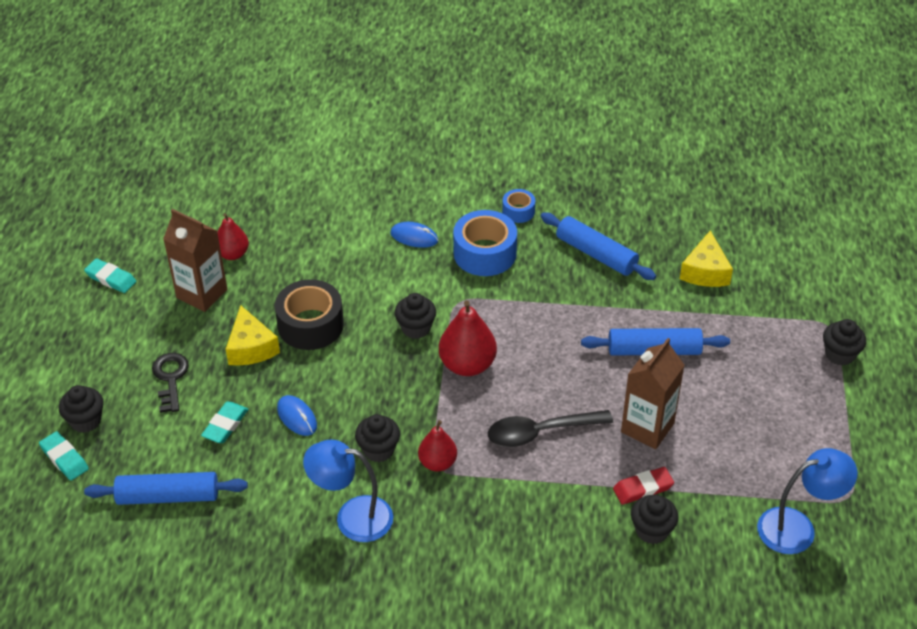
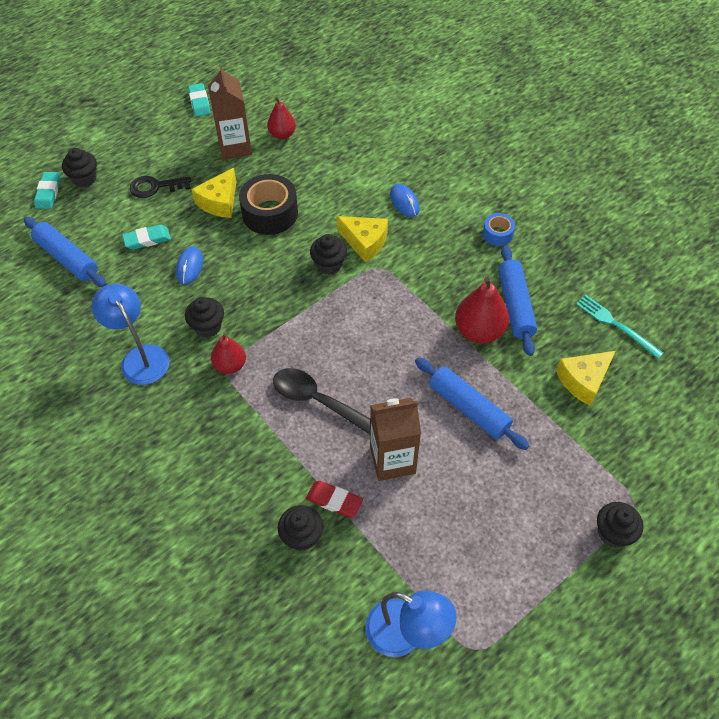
camera: 45 degrees right, 10 degrees up
black key [152,353,189,413] -> black key turned 135 degrees counterclockwise [130,176,191,198]
red pear [439,301,497,376] -> red pear moved to [455,277,509,344]
blue tape [453,210,517,276] -> none
none -> yellow cheese [337,216,388,262]
none -> turquoise fork [576,295,663,359]

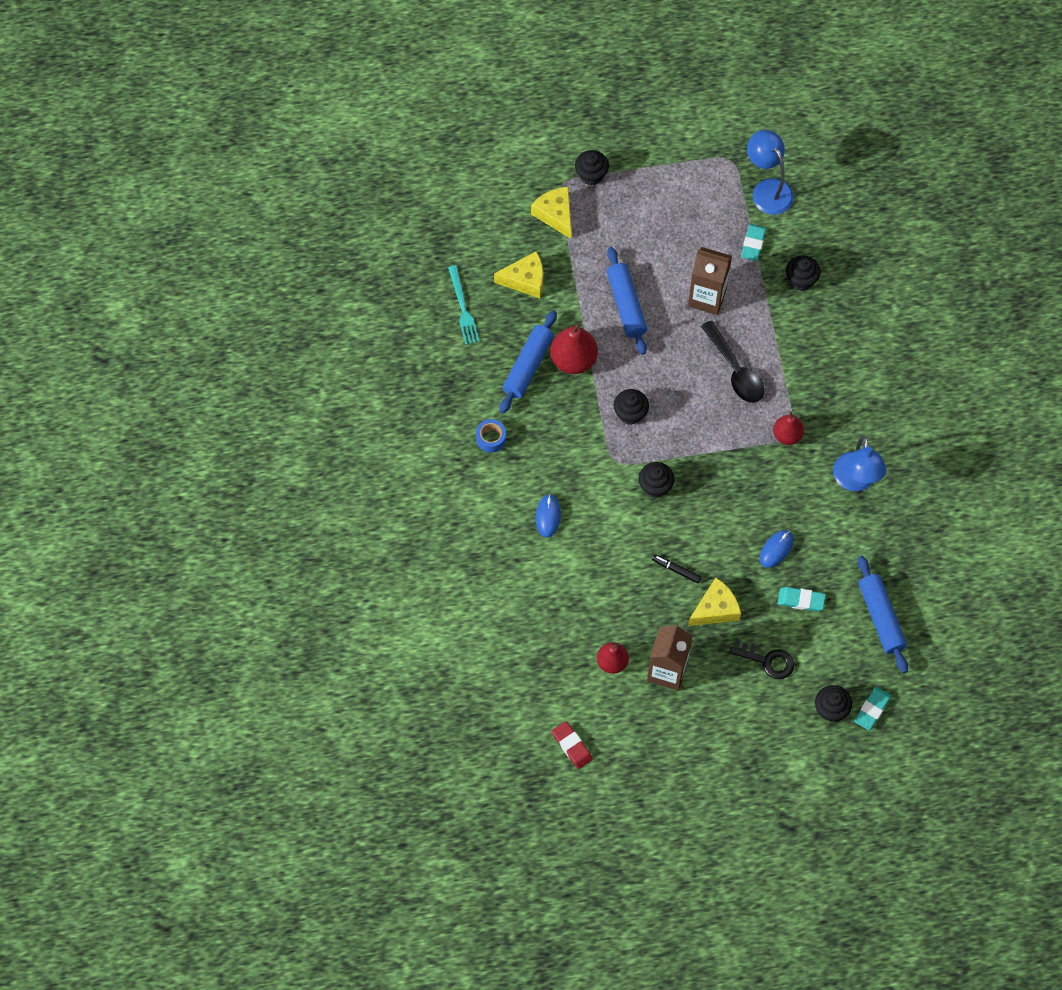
camera: 150 degrees left, 10 degrees up
black cupcake [185,297,224,338] -> black cupcake moved to [614,389,649,425]
turquoise eraser [188,83,211,117] -> turquoise eraser moved to [741,224,766,261]
black tape [239,174,298,235] -> black marker [652,554,702,583]
red eraser [306,481,363,518] -> red eraser moved to [552,721,593,769]
yellow cheese [337,216,388,262] -> yellow cheese moved to [531,187,571,239]

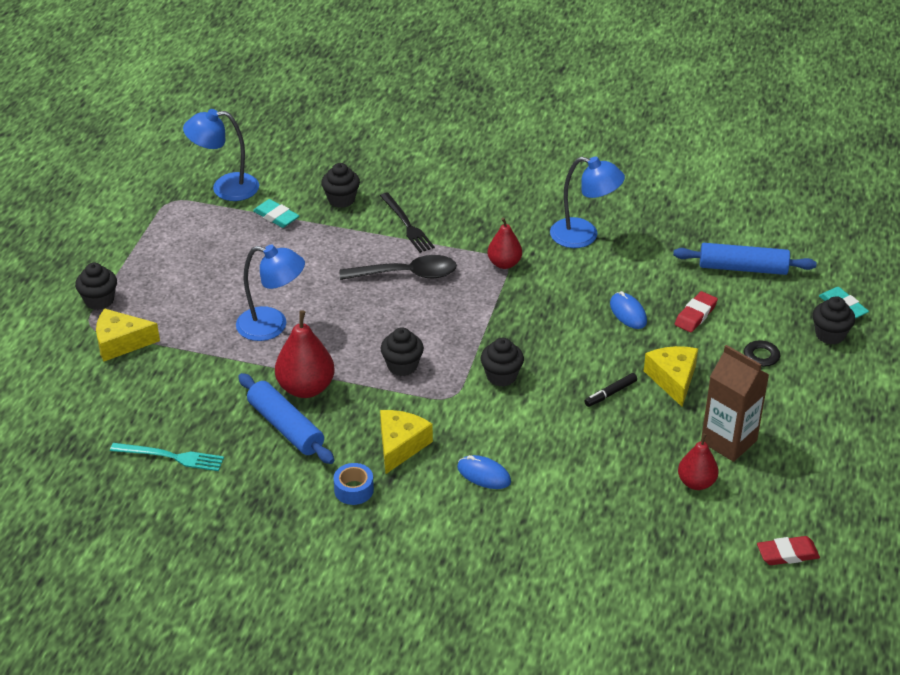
camera: 65 degrees left, 25 degrees down
yellow cheese [494,251,543,298] -> yellow cheese moved to [380,410,433,474]
blue rolling pin [607,247,647,355] -> blue lamp [236,245,305,341]
brown carton [688,247,732,315] -> none
turquoise eraser [778,587,826,611] -> red eraser [675,291,718,332]
none -> black fork [380,192,435,253]

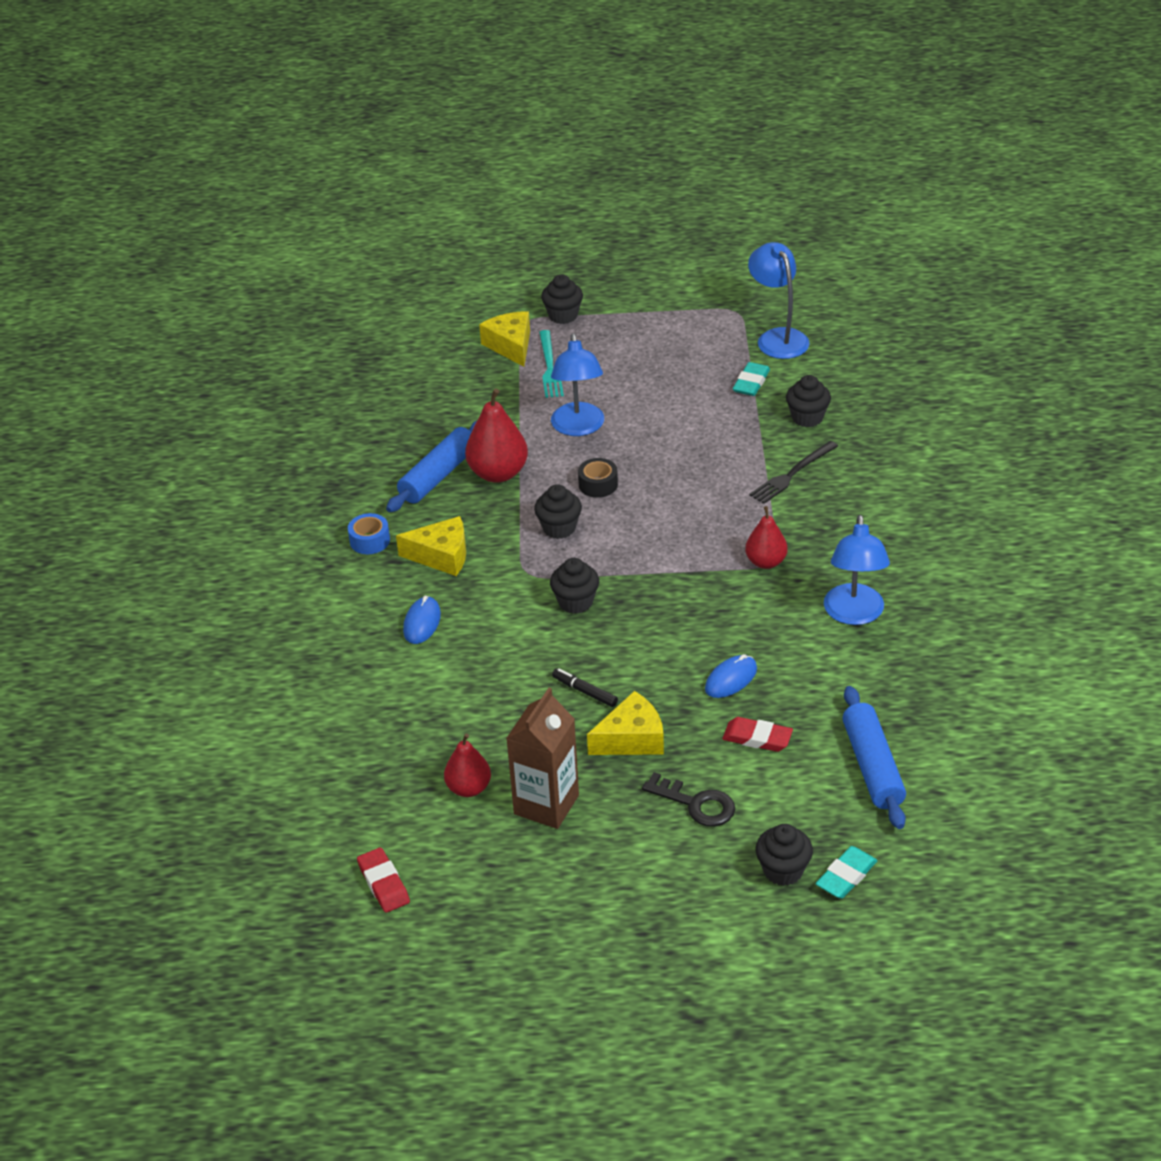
camera: 75 degrees right, 0 degrees up
turquoise fork [110,443,224,471] -> turquoise fork moved to [539,330,564,398]
black spoon [340,255,457,280] -> none
none -> black tape [578,458,618,498]

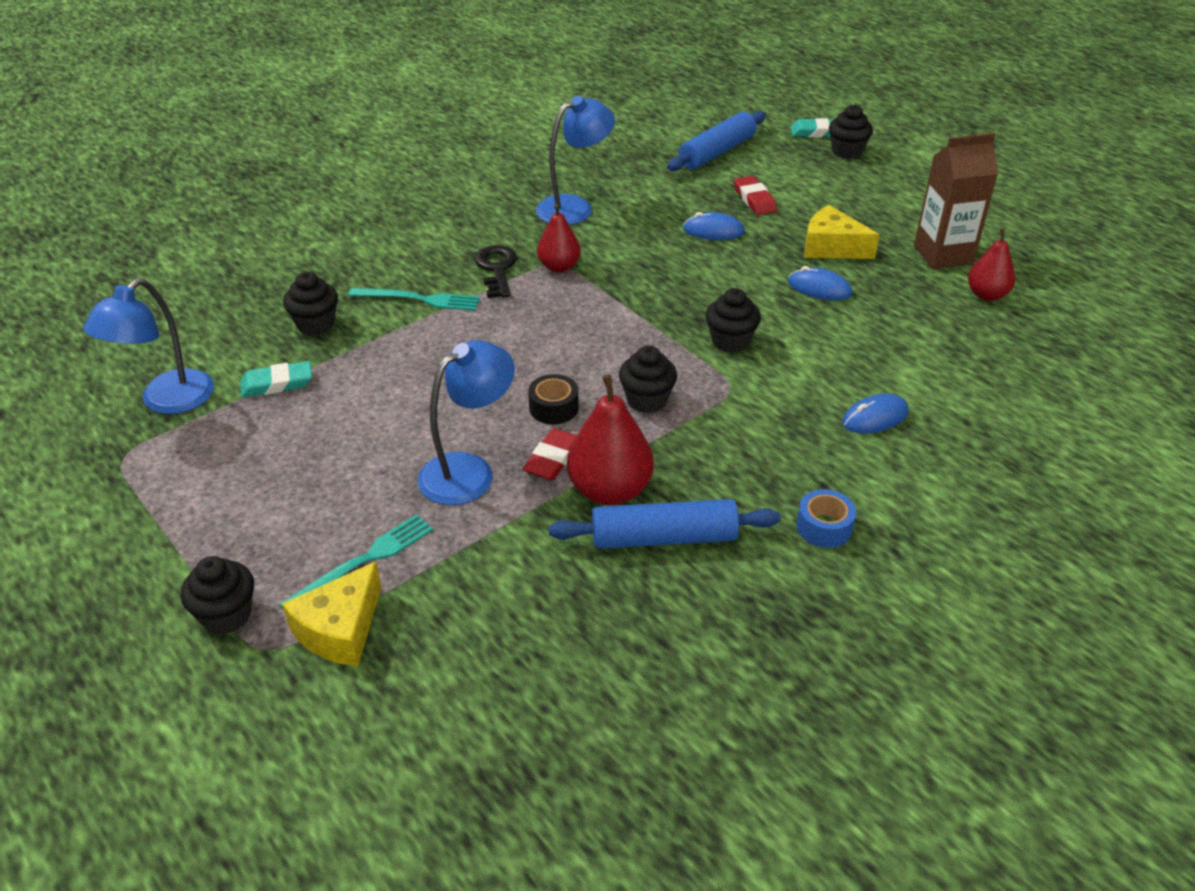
camera: 130 degrees left, 0 degrees up
red eraser [357,848,410,913] -> red eraser moved to [523,428,577,480]
yellow cheese [396,516,466,576] -> none
black marker [552,669,618,707] -> blue mouse [788,266,852,300]
black key [642,772,735,827] -> black key moved to [474,245,517,298]
black fork [749,441,838,504] -> turquoise fork [348,288,480,311]

